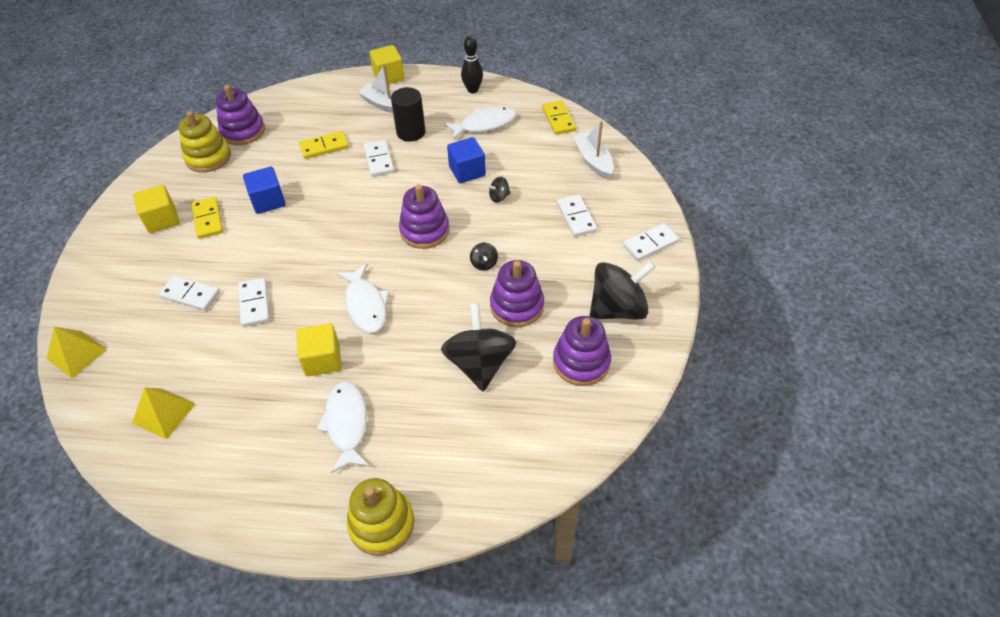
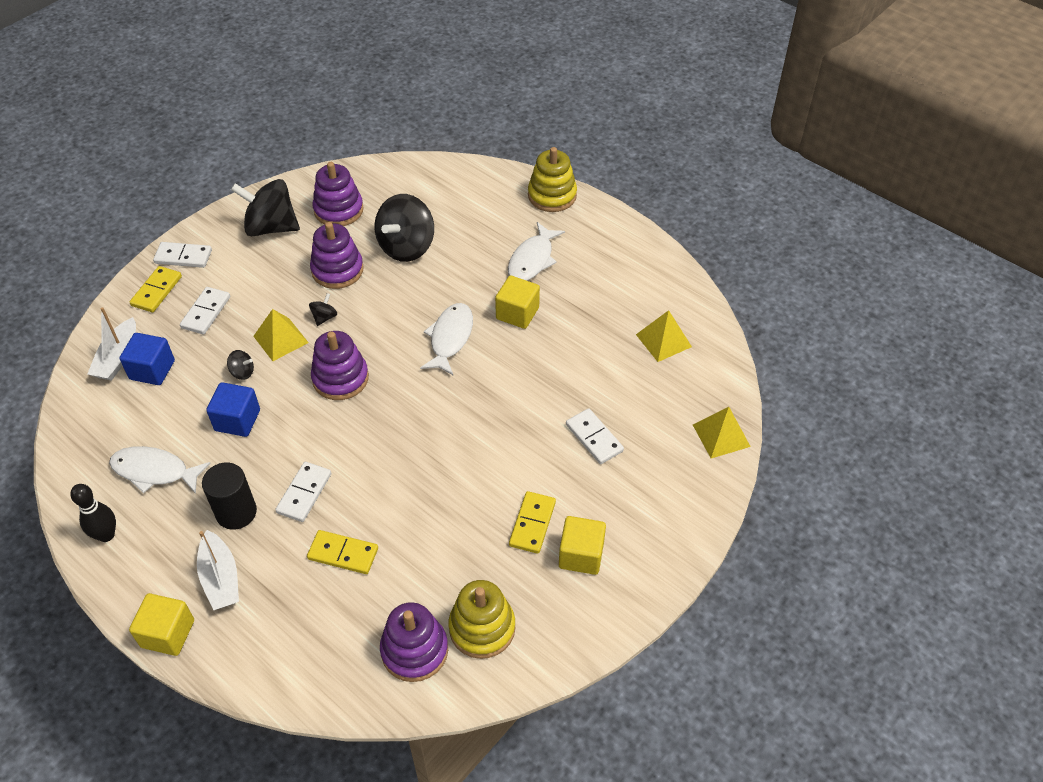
camera: 145 degrees left, 0 degrees up
white domino [238,278,270,327] -> none
blue cube [243,167,286,214] -> blue cube moved to [120,333,175,385]
yellow domino [542,100,576,135] -> yellow domino moved to [130,266,182,312]
none -> yellow pyramid [253,309,309,361]

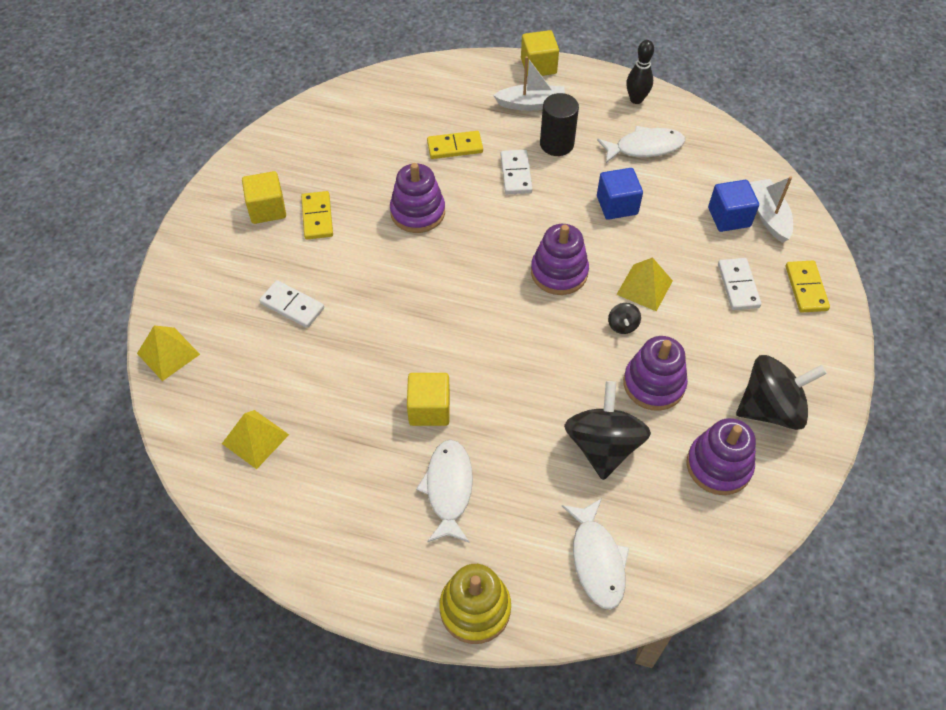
camera: 155 degrees right, 5 degrees up
white domino [153,242,212,268] -> none
white boat [197,530,239,610] -> white boat turned 135 degrees clockwise [493,56,565,111]
black spinning top [227,350,254,380] -> none
purple stacking toy [380,602,448,682] -> purple stacking toy moved to [390,163,445,233]
white fish [420,303,473,375] -> white fish moved to [562,498,630,610]
yellow stacking toy [449,580,515,659] -> none

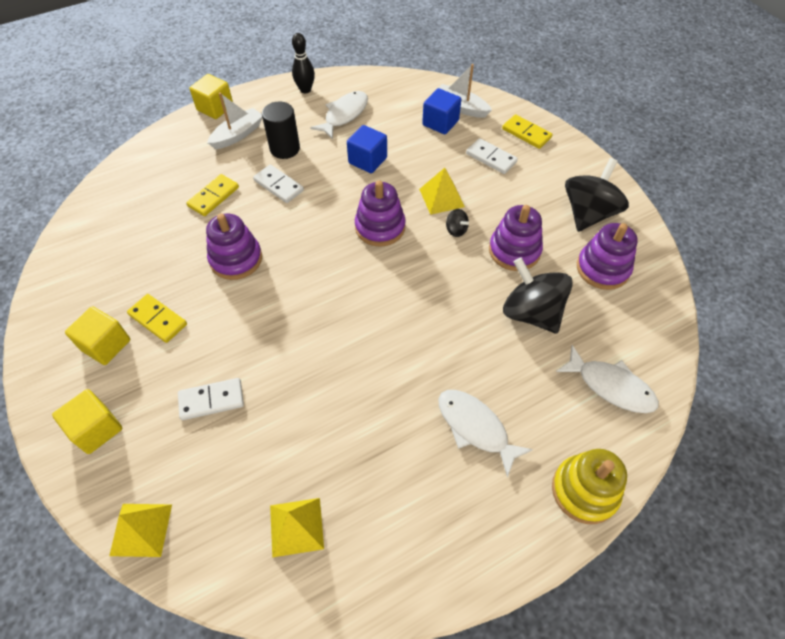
camera: 45 degrees left, 0 degrees up
yellow cube [407,373,450,426] -> yellow cube moved to [52,389,122,454]

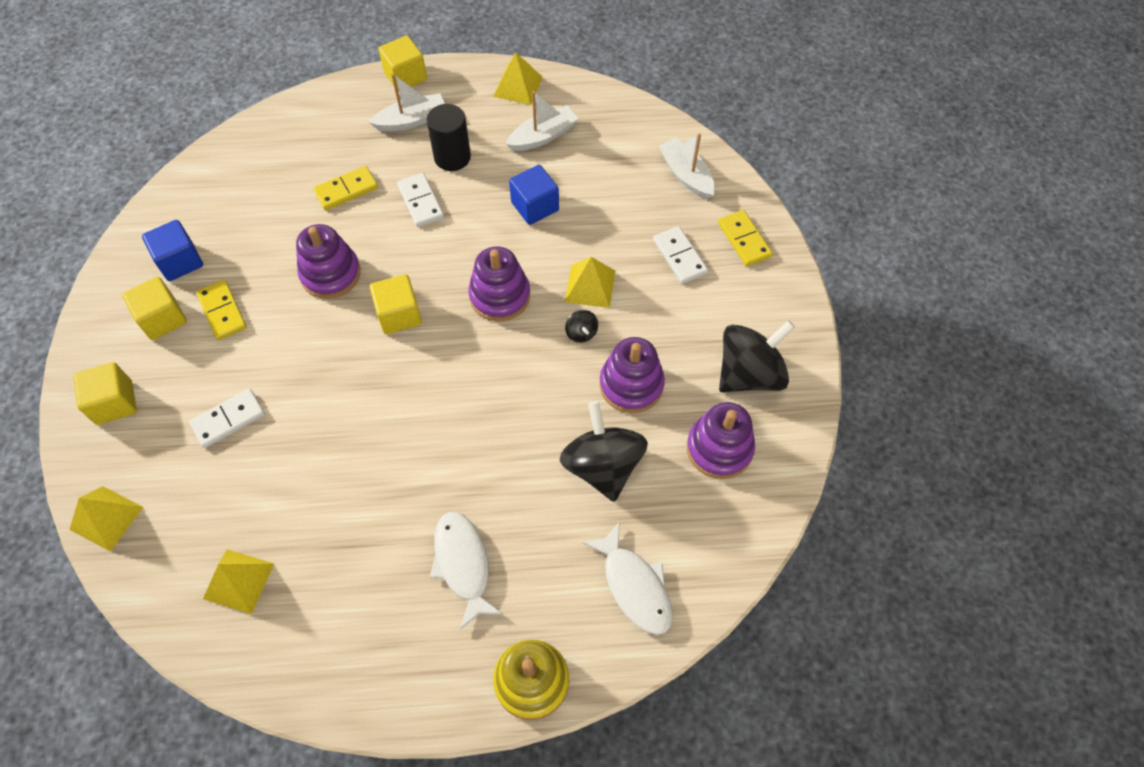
camera: 25 degrees right, 5 degrees up
white domino [178,378,244,420] -> white domino turned 45 degrees counterclockwise [189,389,265,448]
black bowling pin [292,33,315,93] -> yellow pyramid [493,52,543,105]
white fish [310,91,368,139] -> white boat [506,91,579,151]
blue cube [422,88,461,134] -> blue cube moved to [142,220,203,281]
none -> yellow cube [370,274,422,334]

